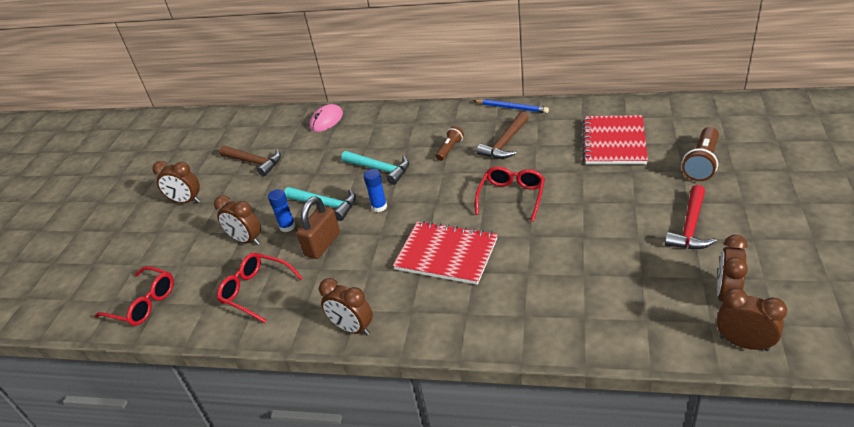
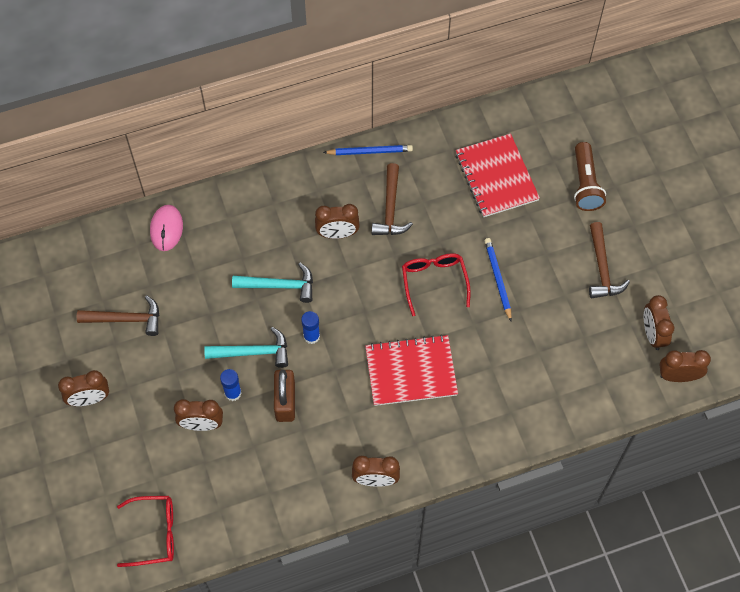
camera: 35 degrees left, 25 degrees up
red glasses [217,253,303,323] -> none
brown flashlight [436,126,464,161] -> brown clock [315,204,360,239]
red hammer [665,185,717,249] -> brown hammer [589,222,630,299]
none -> blue pencil [484,238,512,321]

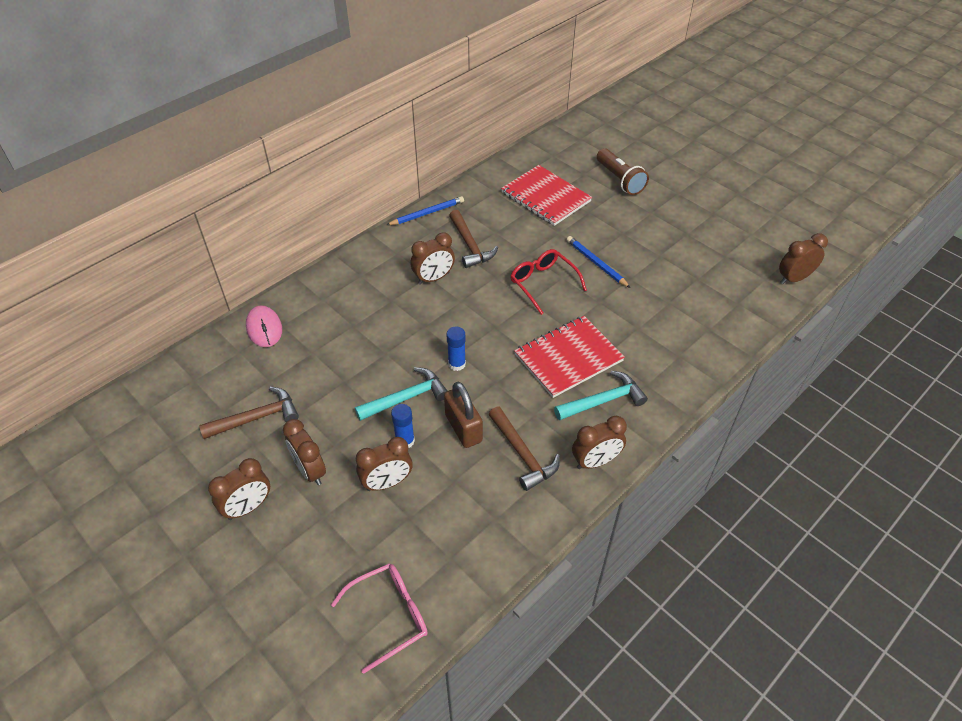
camera: 25 degrees left, 15 degrees down
red glasses [117,496,174,567] -> pink glasses [331,563,428,674]
turquoise hammer [232,263,313,303] -> turquoise hammer moved to [554,371,648,420]
brown hammer [589,222,630,299] -> brown hammer moved to [488,407,560,491]
brown clock [644,295,674,350] -> brown clock moved to [283,419,326,485]

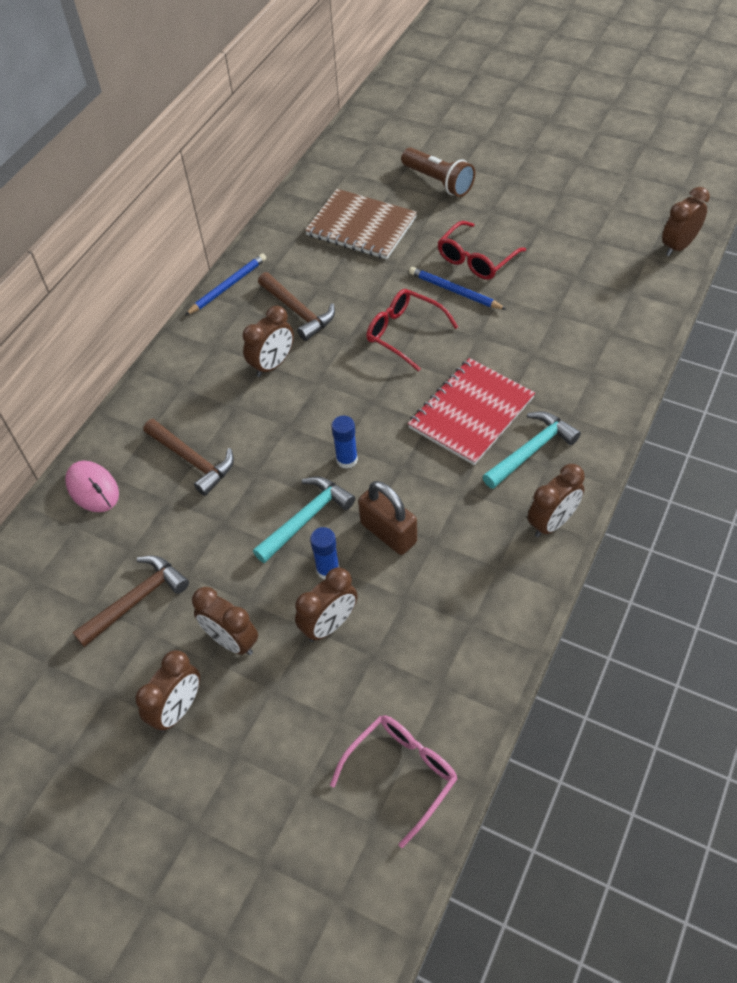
camera: 15 degrees left, 5 degrees up
brown hammer [488,407,560,491] -> brown hammer moved to [144,419,234,496]
red notebook [501,165,592,226] -> brown notebook [305,189,417,259]
none -> red glasses [438,221,526,280]

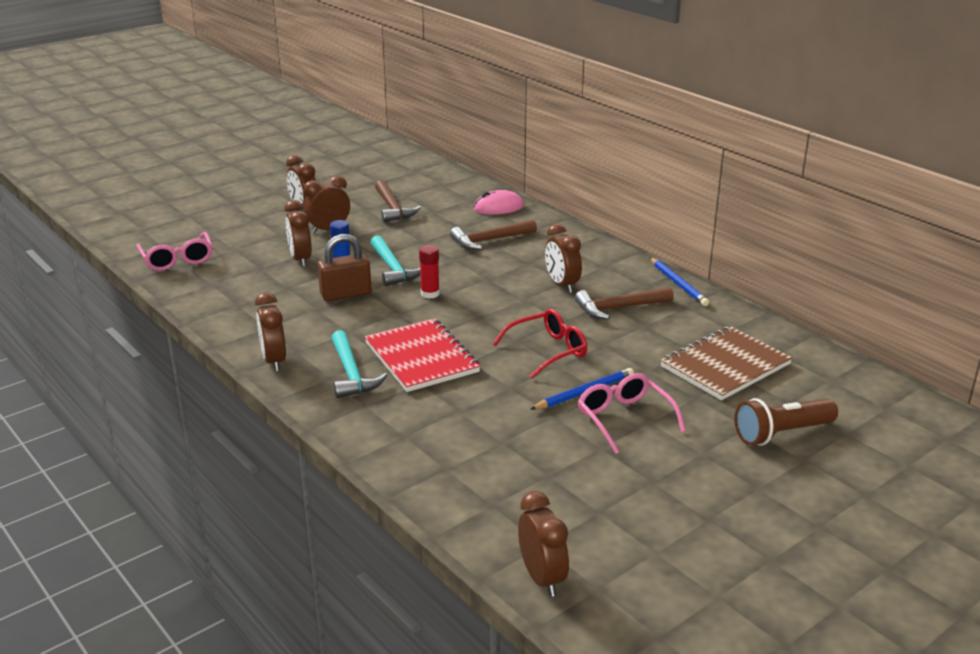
camera: 110 degrees right, 25 degrees down
blue glue stick [331,416,358,469] -> red glue stick [419,245,440,299]
red glasses [438,221,526,280] -> pink glasses [578,373,686,454]

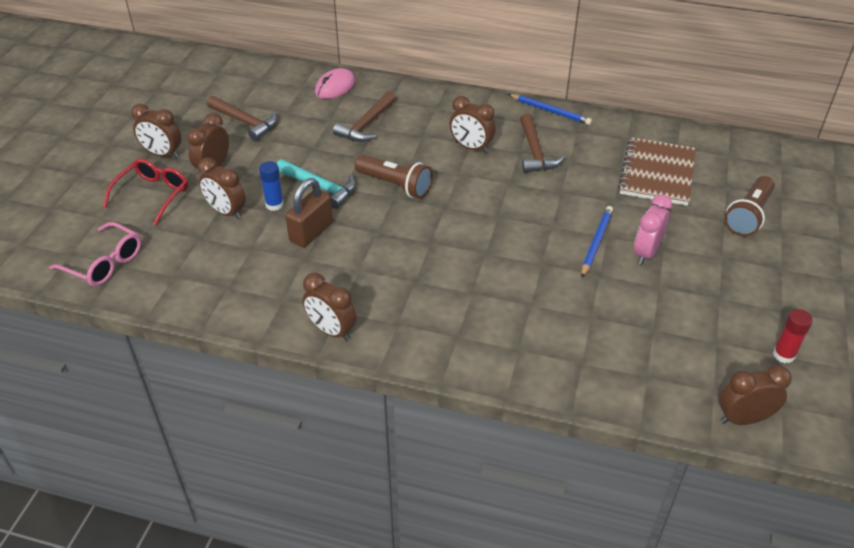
camera: 35 degrees left, 15 degrees up
turquoise hammer [331,330,388,398] -> none
red notebook [365,318,480,392] -> none
red glue stick [419,245,440,299] -> red glue stick moved to [773,309,813,363]
red glasses [493,309,587,379] -> red glasses moved to [103,158,188,225]
brown clock [518,491,569,597] -> brown clock turned 45 degrees counterclockwise [719,365,792,425]
brown hammer [575,287,674,320] -> brown hammer turned 45 degrees counterclockwise [520,113,564,173]
pink glasses [578,373,686,454] -> pink clock [634,194,672,265]
none -> brown flashlight [355,155,433,199]

